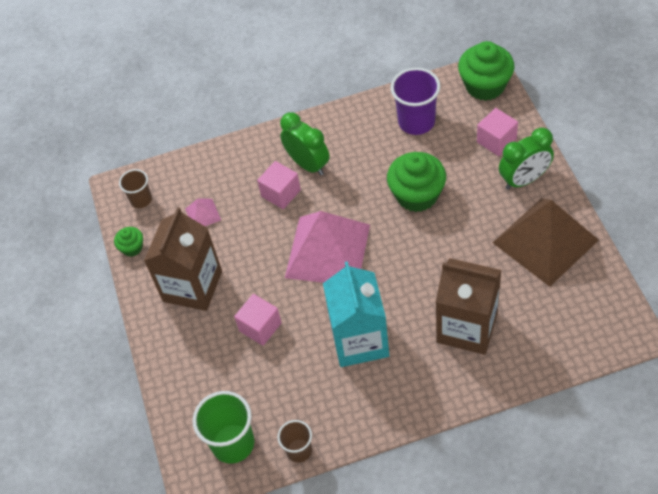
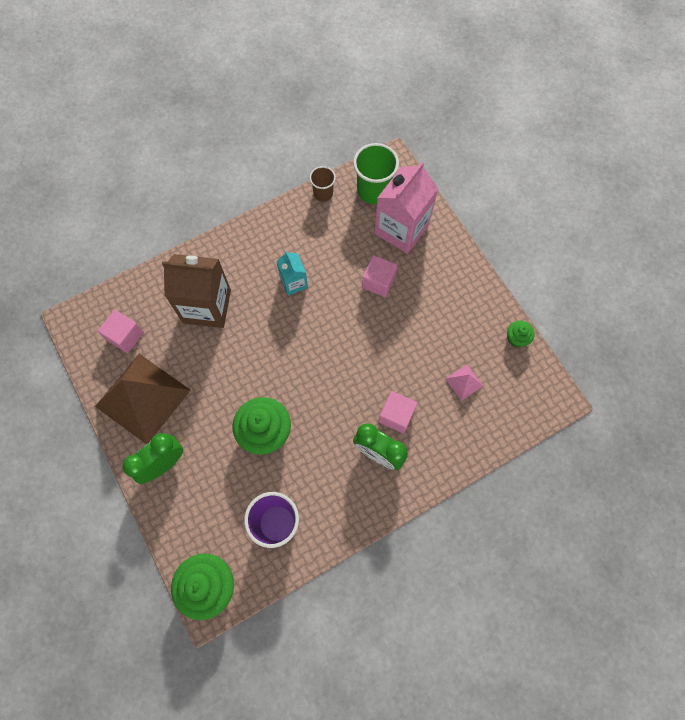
camera: 160 degrees right, 15 degrees up
brown cup [119,169,152,208] -> none
brown carton [144,207,222,311] -> none
pink pyramid [285,211,370,283] -> none
turquoise carton [323,261,389,367] -> turquoise carton [276,251,308,296], size x0.53
pink cube [477,108,518,156] -> pink cube moved to [98,310,144,353]
none -> pink carton [374,162,438,254]

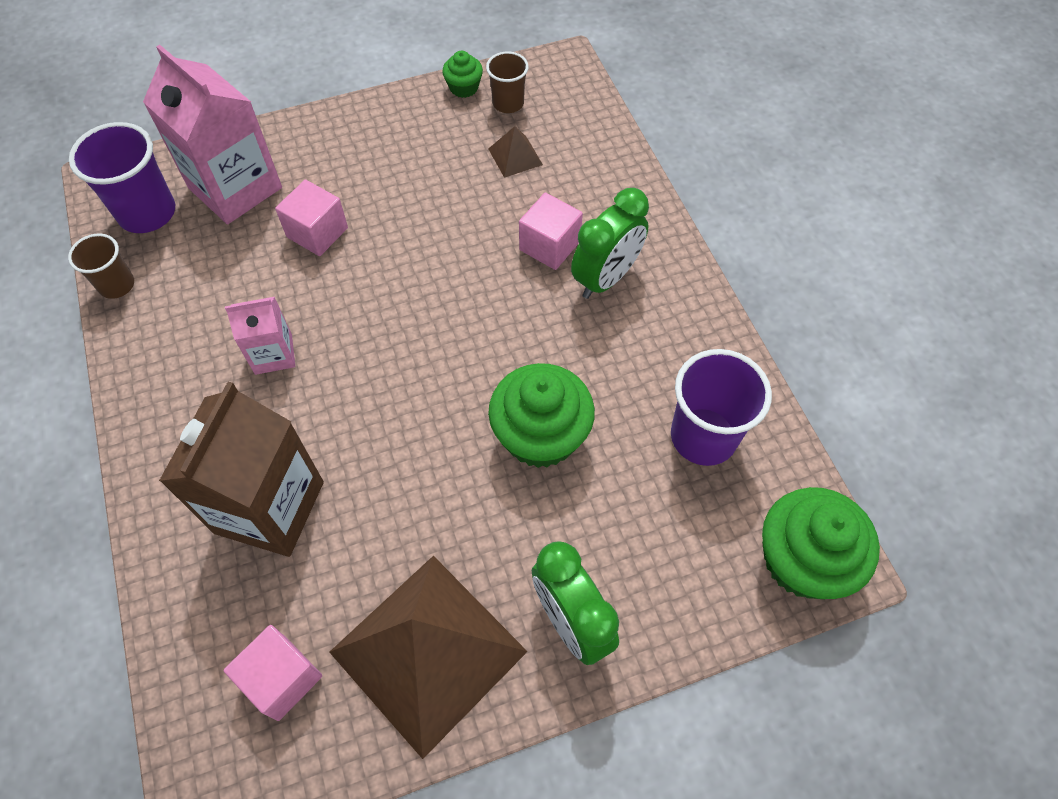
camera: 80 degrees left, 10 degrees down
turquoise carton [276,251,308,296] -> pink carton [225,297,295,375]
green cup [353,143,399,204] -> purple cup [69,122,175,233]
pink pyramid [445,364,483,401] -> brown pyramid [488,126,543,178]
none -> brown cup [486,52,529,113]

